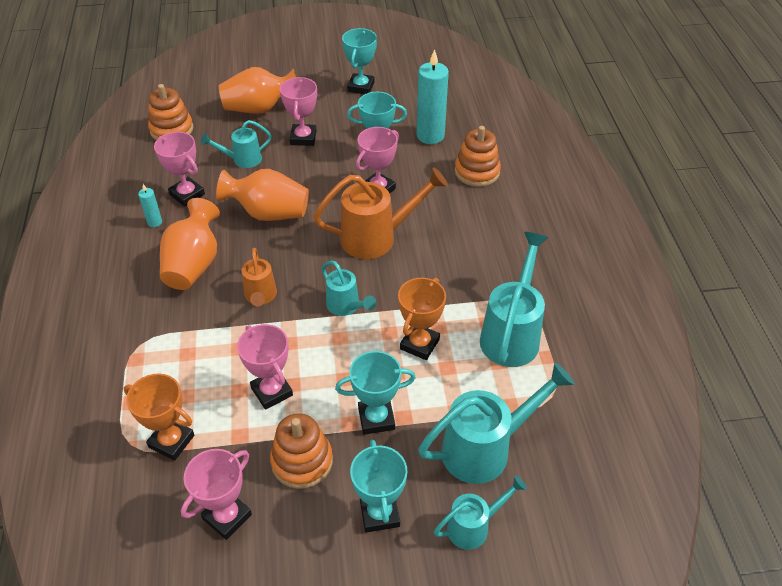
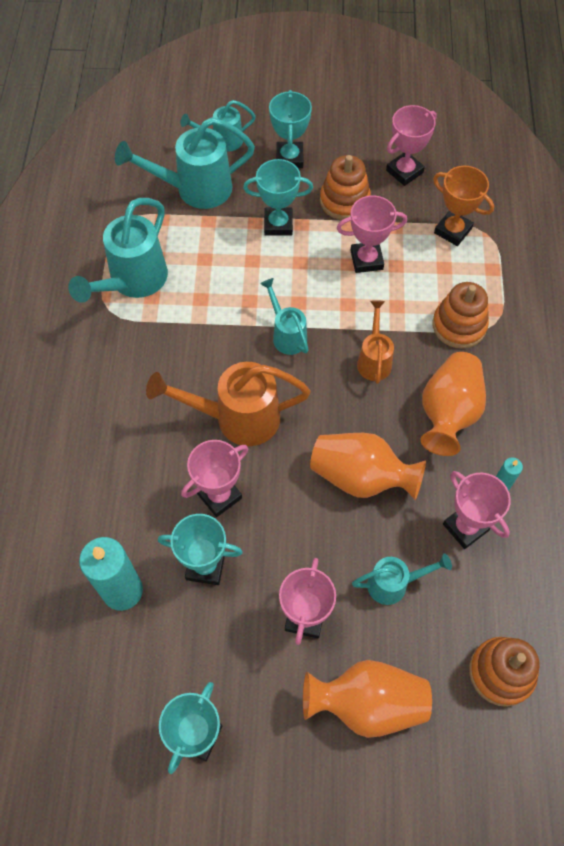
camera: 170 degrees left, 15 degrees up
pink trophy [237,324,293,410] -> pink trophy turned 75 degrees counterclockwise [337,195,407,273]
orange trophy [398,278,446,360] -> none
orange stacking toy [455,126,501,187] -> orange stacking toy moved to [432,282,489,349]

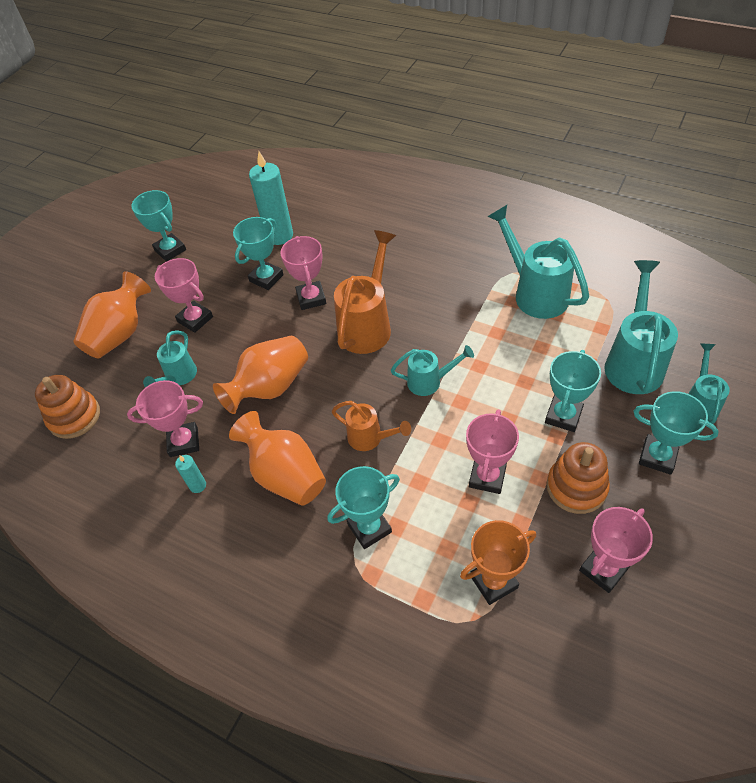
camera: 120 degrees right, 10 degrees down
pink trophy [386,105,437,186] -> pink trophy turned 60 degrees clockwise [579,507,653,593]
orange stacking toy [432,282,489,349] -> turquoise trophy [327,466,400,549]

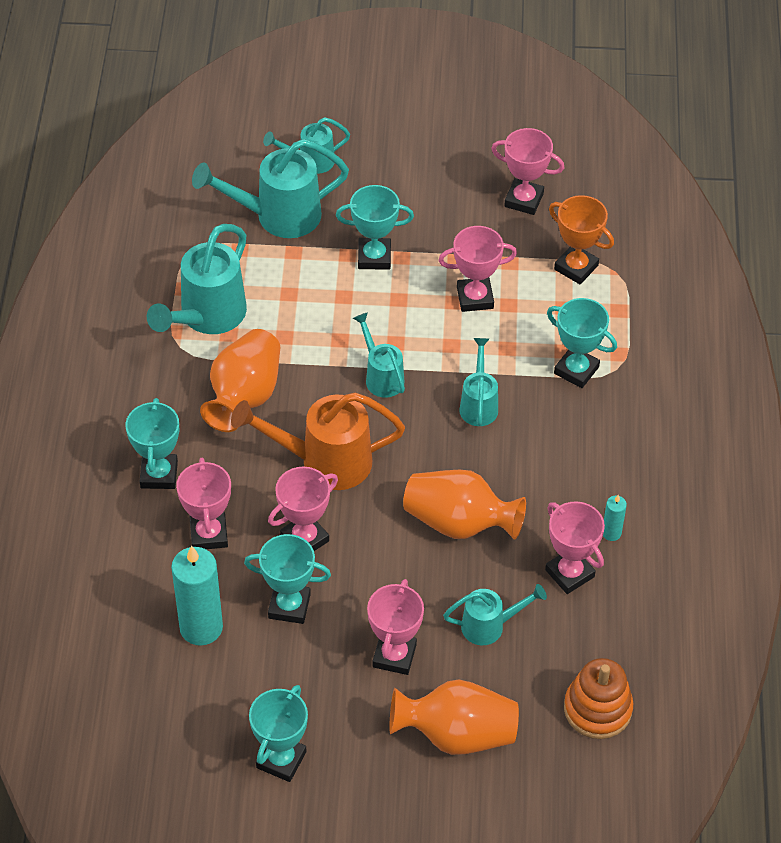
camera: 120 degrees left, 0 degrees up
orange vase [229,411,326,506] -> orange vase moved to [200,329,280,432]
orange watering can [332,401,411,451] -> turquoise watering can [459,338,498,426]
orange stacking toy [547,442,610,514] -> none
turquoise trophy [633,391,719,475] -> turquoise trophy moved to [125,398,179,489]
none -> pink trophy [176,458,231,549]

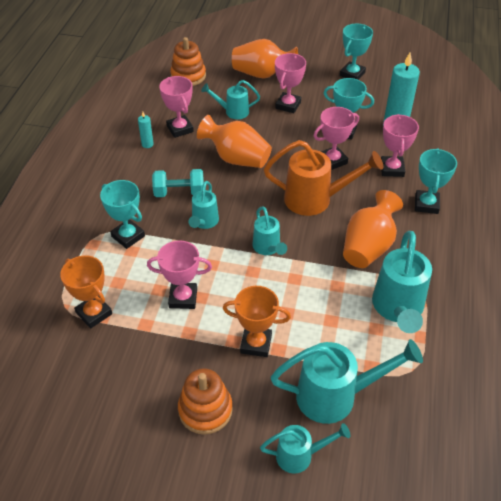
camera: 170 degrees left, 5 degrees down
turquoise watering can [147,224,247,334] -> turquoise watering can turned 150 degrees clockwise [372,231,432,333]
turquoise trophy [336,185,414,270] -> orange trophy [223,286,291,357]
pink trophy [491,128,564,215] -> none
none -> turquoise dumbbell [152,169,204,197]
none -> orange stacking toy [178,368,233,435]

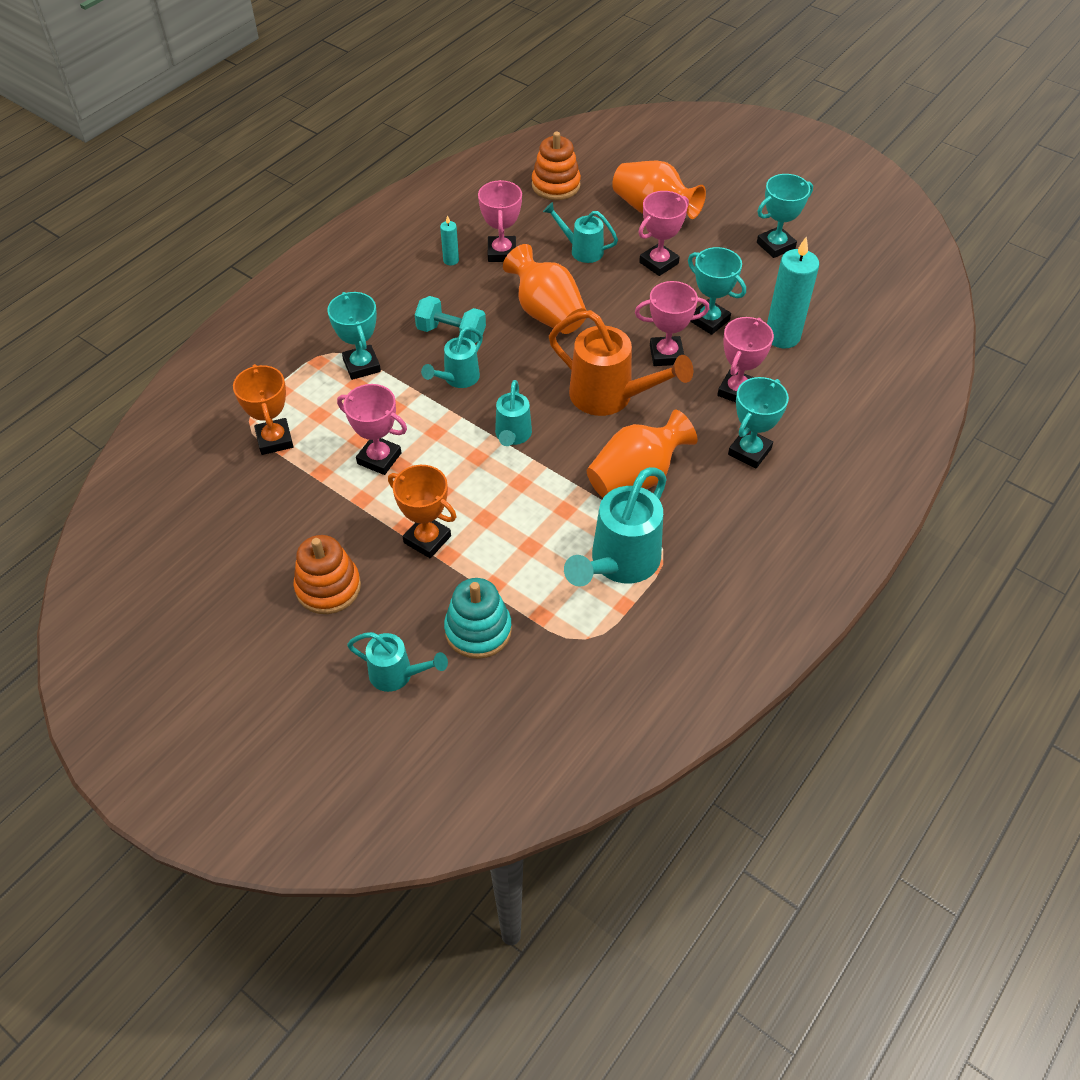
camera: 25 degrees right, 5 degrees up
turquoise watering can [271,339,423,424] -> turquoise stacking toy [444,578,512,659]

